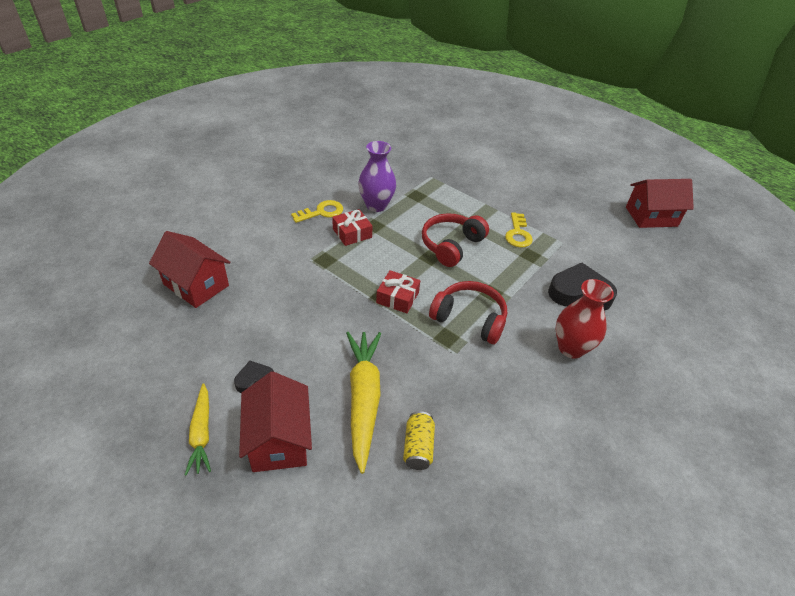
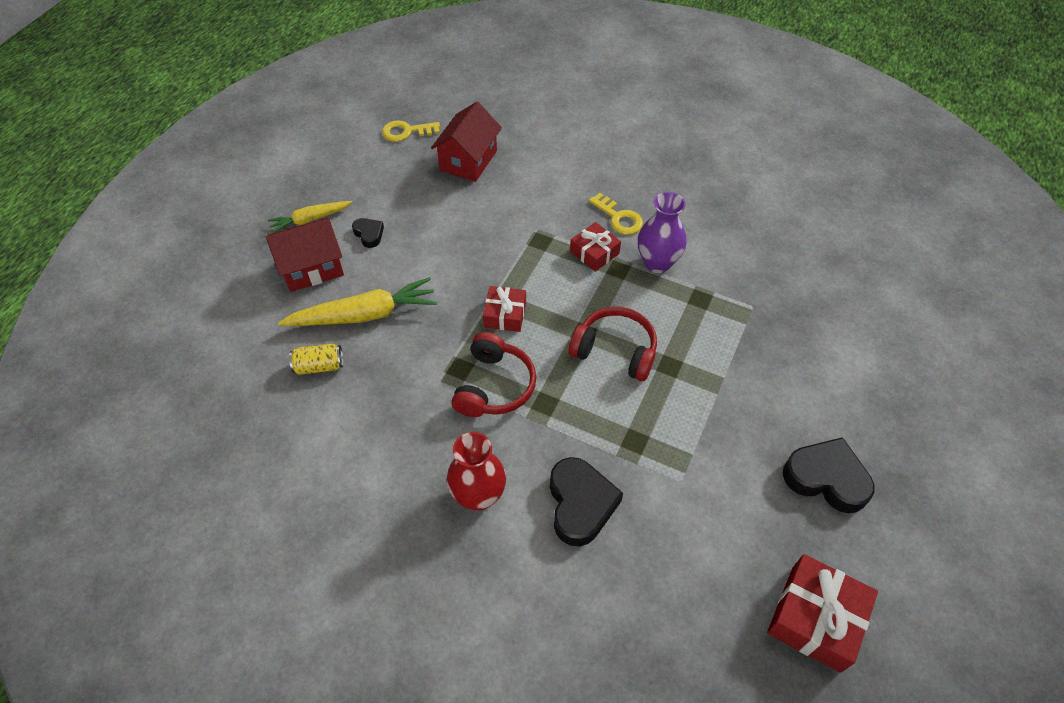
camera: 80 degrees right, 10 degrees up
yellow key [505,212,533,248] -> yellow key moved to [382,120,440,142]
red house [626,179,694,228] -> red gift [767,554,878,673]
none -> black heart [783,437,875,513]

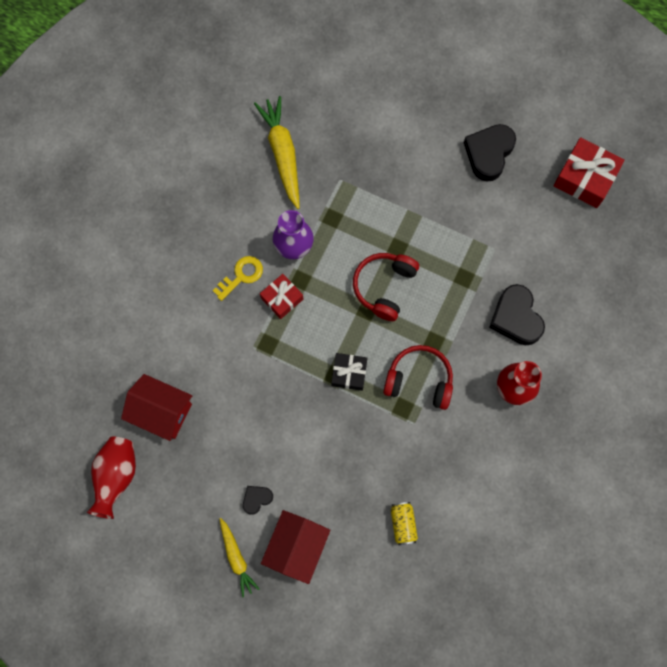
camera: 90 degrees left, 20 degrees up
red house [266,218,344,292] -> red house turned 45 degrees clockwise [261,510,331,584]
yellow carrot [278,277,437,326] -> yellow carrot moved to [254,96,300,209]
yellow key [382,120,440,142] -> red vase [87,436,136,519]
red gift [483,286,526,332] -> black gift [331,353,368,391]
black heart [550,457,623,547] -> black heart turned 105 degrees counterclockwise [489,284,545,345]

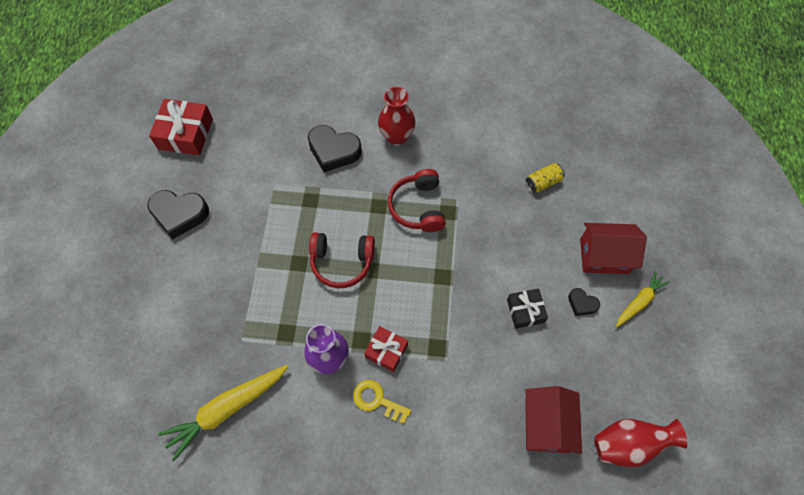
camera: 110 degrees left, 10 degrees down
black gift [331,353,368,391] -> black gift moved to [507,288,548,329]
black heart [489,284,545,345] -> black heart turned 60 degrees clockwise [308,125,362,172]

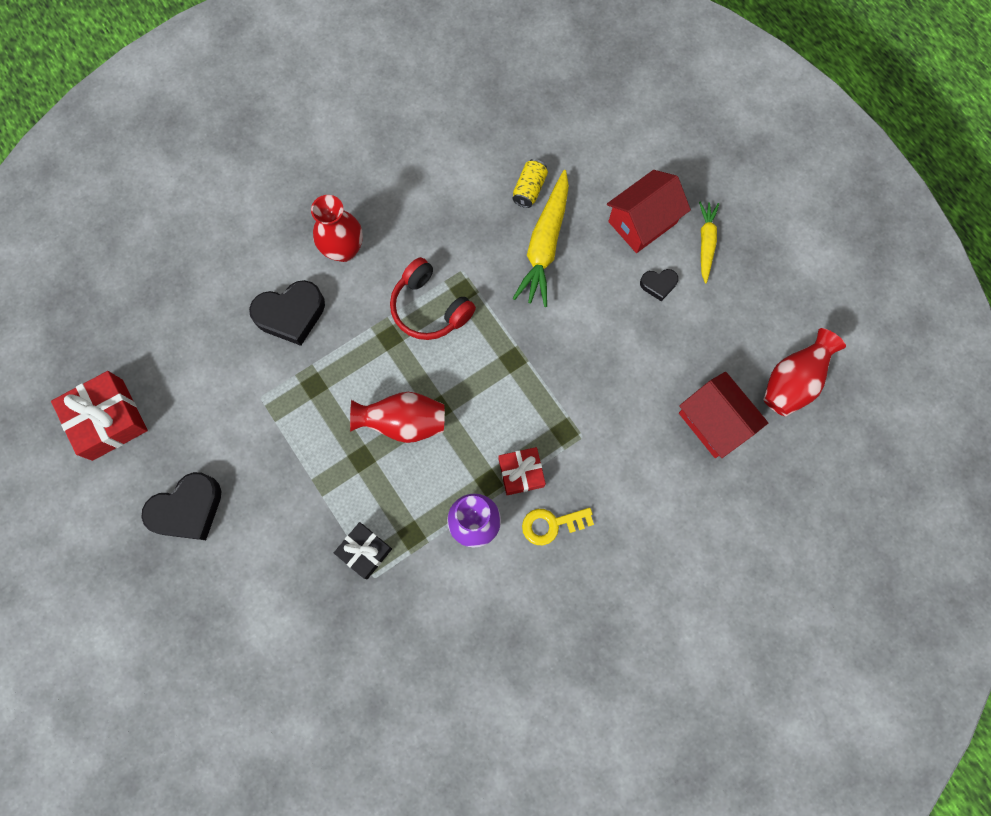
camera: 40 degrees left, 10 degrees up
yellow carrot [158,365,289,461] -> yellow carrot moved to [513,170,569,307]
red headphones [309,232,375,288] -> red vase [350,392,445,443]
black gift [507,288,548,329] -> black gift moved to [334,522,392,579]

